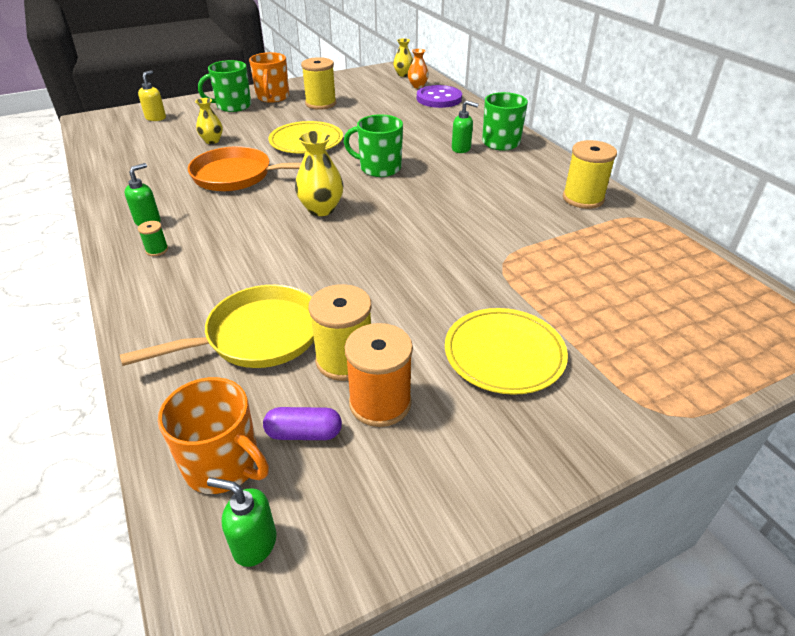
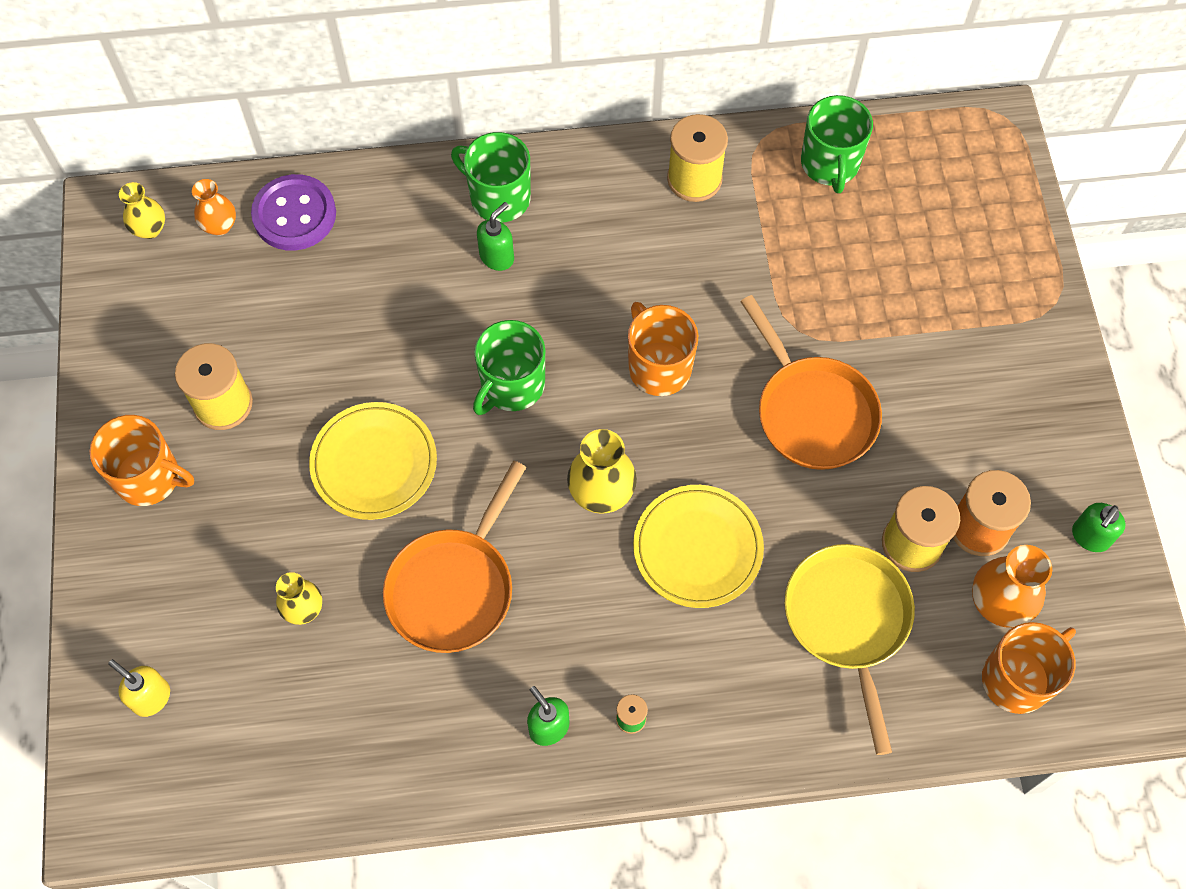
camera: 70 degrees left, 25 degrees up
green mug [198,60,251,112] -> green mug moved to [801,95,873,193]
green soap dispenser [207,477,276,567] -> green soap dispenser moved to [1072,503,1126,552]
purple capsule [263,407,342,440] -> orange vase [972,545,1052,628]
yellow plate [445,308,568,395] -> yellow plate moved to [633,485,764,608]
none -> orange mug [628,302,698,396]
none -> orange pan [740,295,882,470]

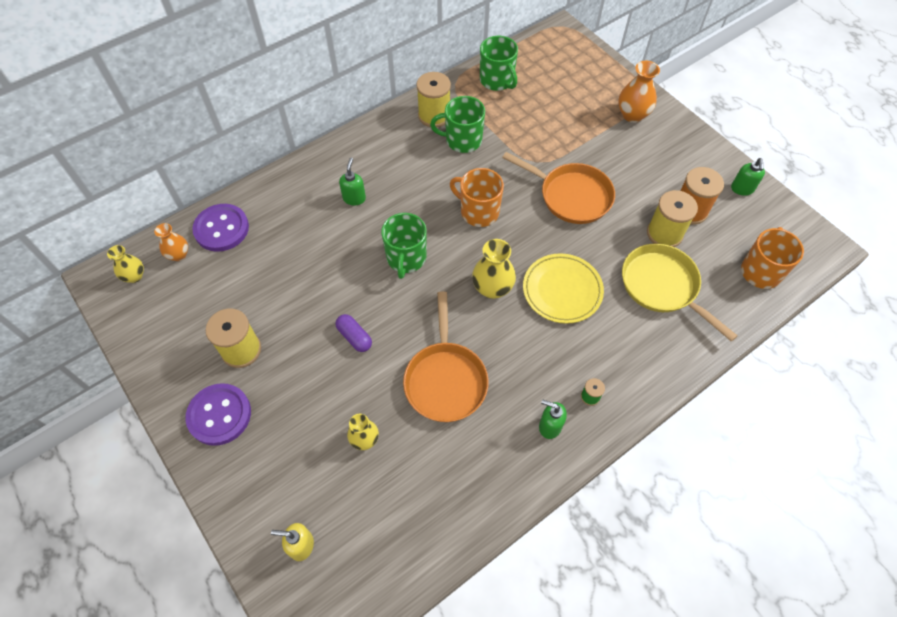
camera: 30 degrees left, 5 degrees down
orange mug [90,415,194,506] -> purple button [185,383,251,446]
yellow plate [309,402,437,520] -> purple capsule [335,314,372,352]
green mug [451,132,531,223] -> green mug moved to [430,96,485,153]
orange vase [972,545,1052,628] -> orange vase moved to [618,61,660,123]

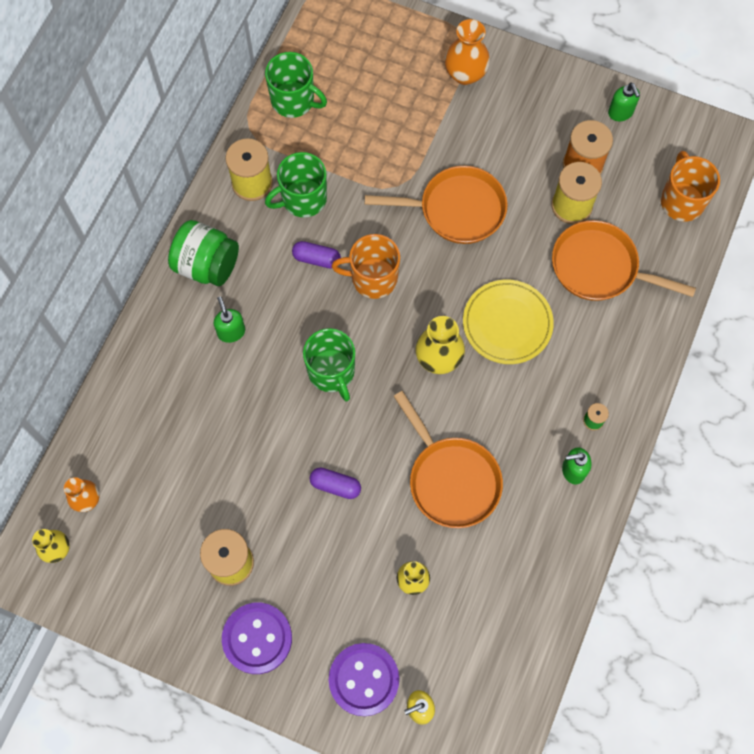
camera: 30 degrees left, 10 degrees up
purple button [192,204,249,252] -> purple button moved to [329,643,399,716]
yellow pan [622,243,738,342] -> orange pan [552,220,696,301]
none -> green jar [168,220,239,286]
none -> purple capsule [292,241,341,269]

